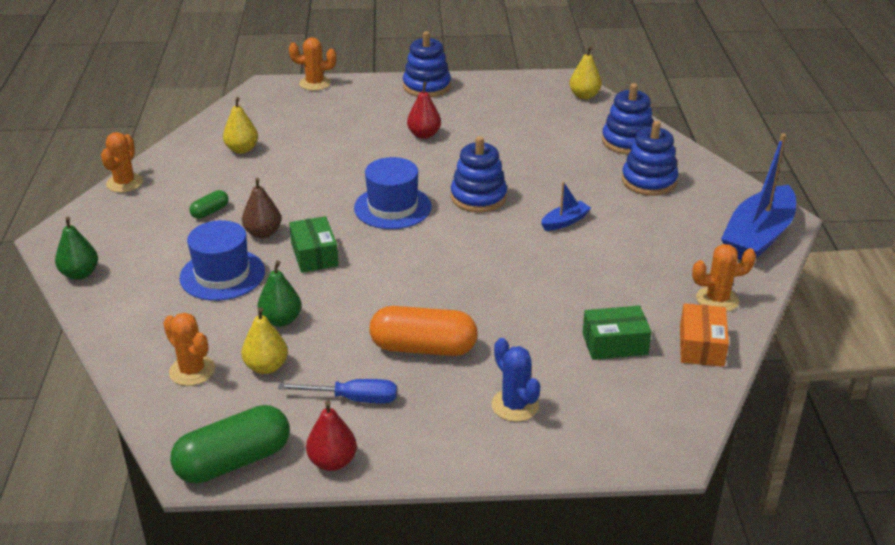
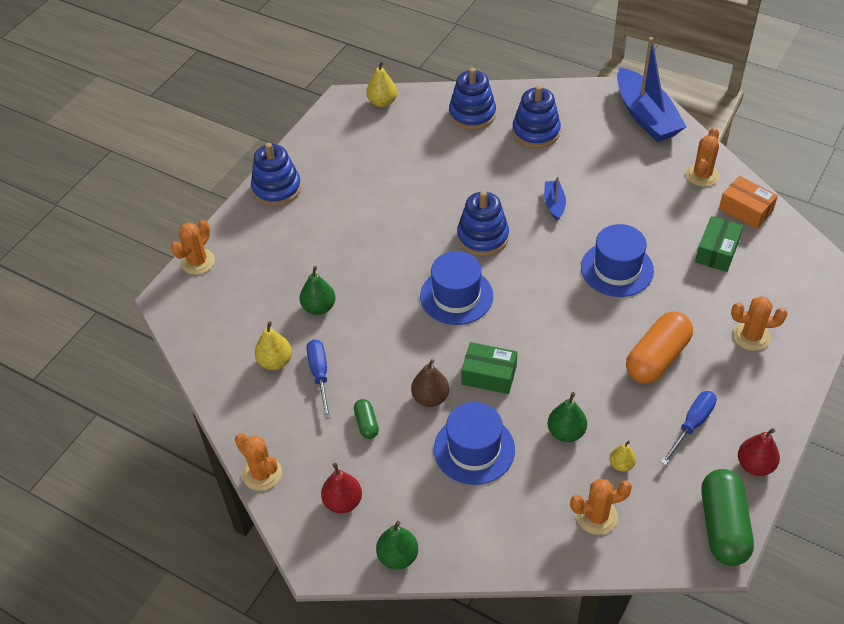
camera: 55 degrees left, 15 degrees up
yellow pear [241,307,288,374] -> yellow pear [610,441,636,472], size x0.65
red pear [407,81,441,139] -> red pear moved to [321,463,362,513]
blue cactus [491,338,540,422] -> orange cactus [731,296,787,351]
none -> green pear [300,266,335,315]
none -> blue screwdriver [307,339,331,419]
none -> blue hat [581,224,654,297]

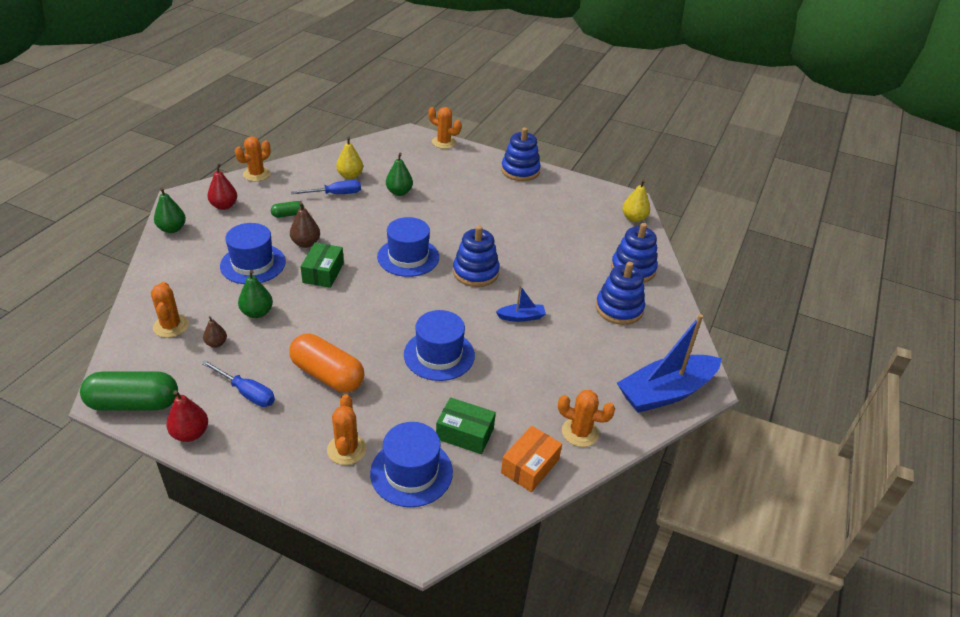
camera: 80 degrees right, 10 degrees down
yellow pear [610,441,636,472] -> brown pear [203,316,227,348]
none -> blue hat [370,422,453,507]

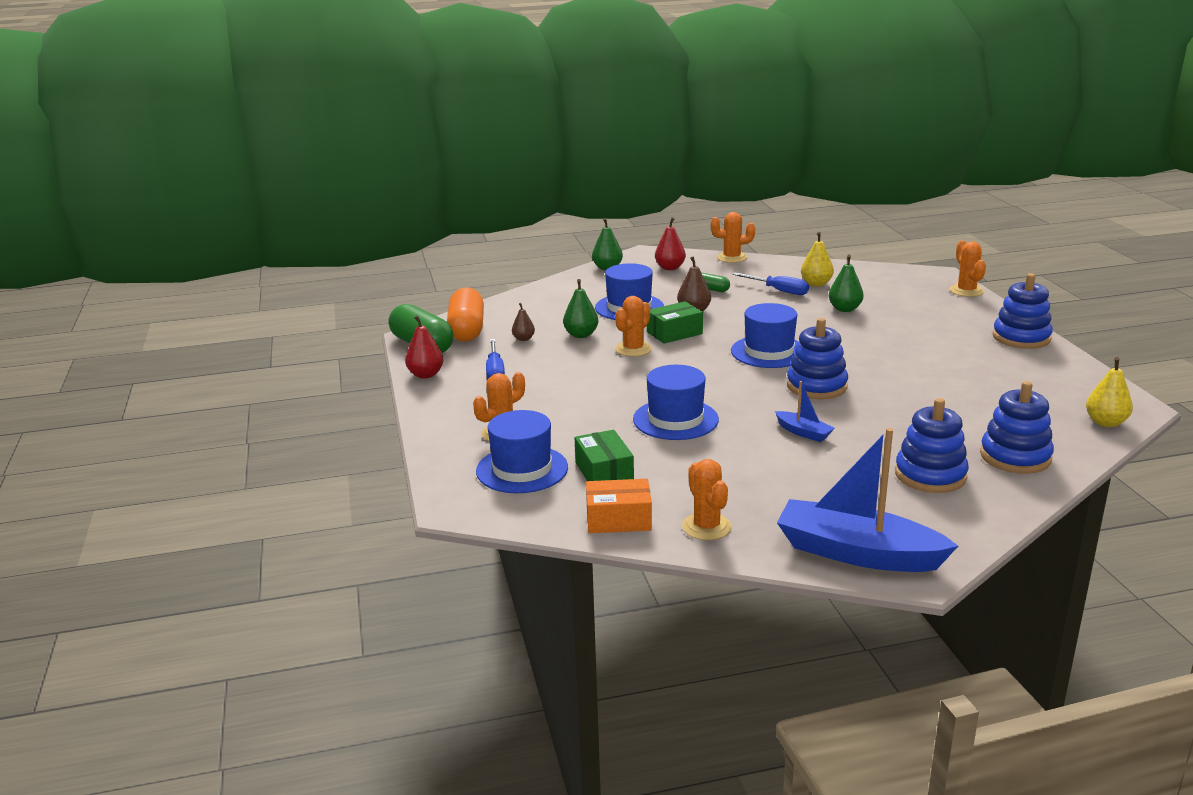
camera: 55 degrees right, 15 degrees down
orange cactus [151,282,189,338] -> orange cactus moved to [615,296,652,357]
orange capsule [289,333,364,392] -> orange capsule moved to [447,287,484,342]

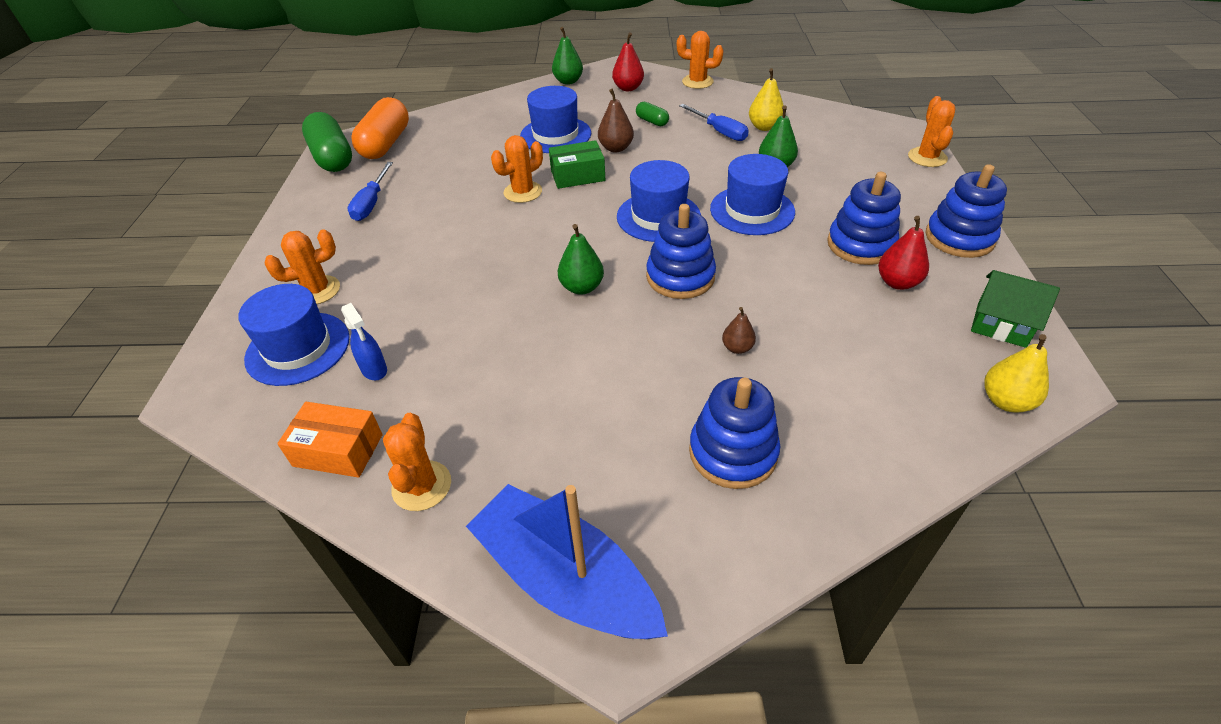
camera: 15 degrees right, 20 degrees up
red pear [405,315,444,379] -> red pear moved to [878,216,929,290]
brown pear [512,303,535,341] -> brown pear moved to [722,307,756,354]
green pear [563,279,599,338] -> green pear moved to [558,224,604,295]
green box [575,430,634,481] -> blue spray bottle [341,303,387,380]
blue hat [633,365,719,440] -> blue hat moved to [710,154,795,235]
blue boat [775,381,835,442] -> none
blue stacking toy [980,381,1054,474] -> blue stacking toy moved to [827,172,901,265]
none -> green house [971,270,1060,348]

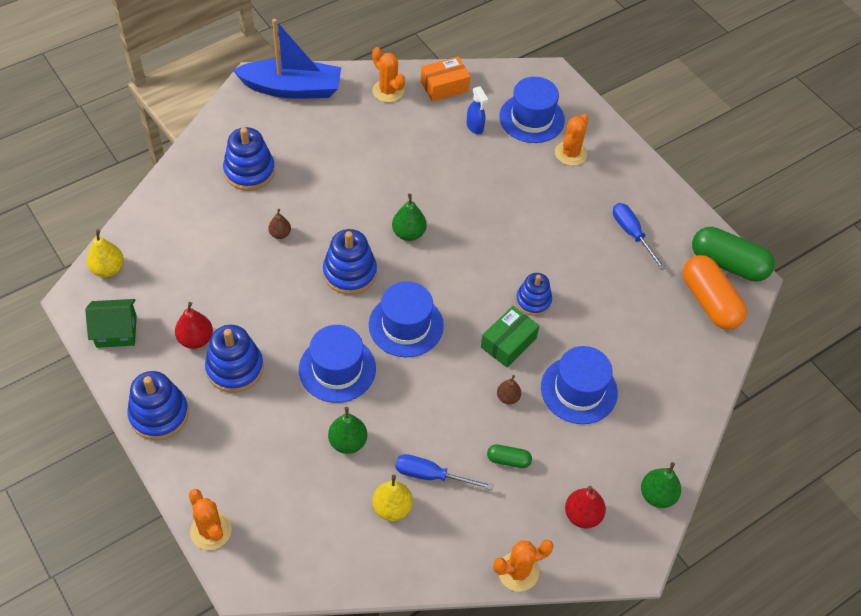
camera: 140 degrees right, 10 degrees up
blue spray bottle [341,303,387,380] -> blue spray bottle turned 135 degrees counterclockwise [467,86,488,134]
orange cactus [491,135,543,203] -> blue stacking toy [516,273,552,316]
brown pear [598,89,634,152] -> brown pear [497,375,521,404], size x0.65

